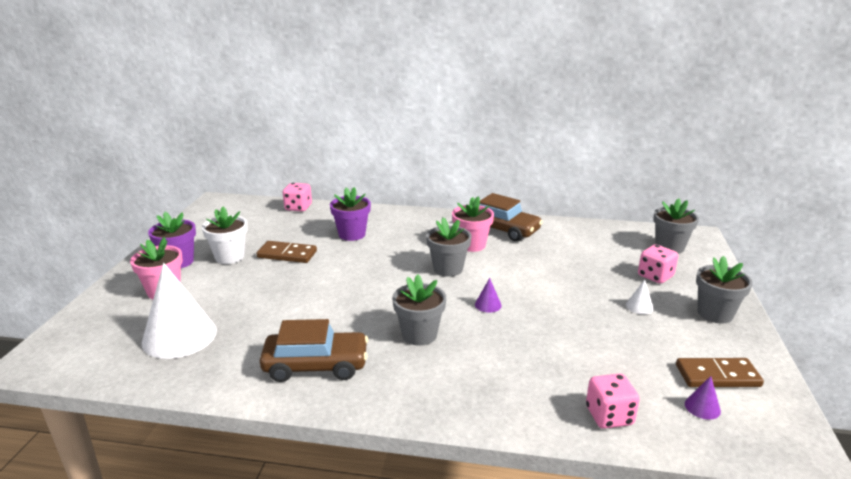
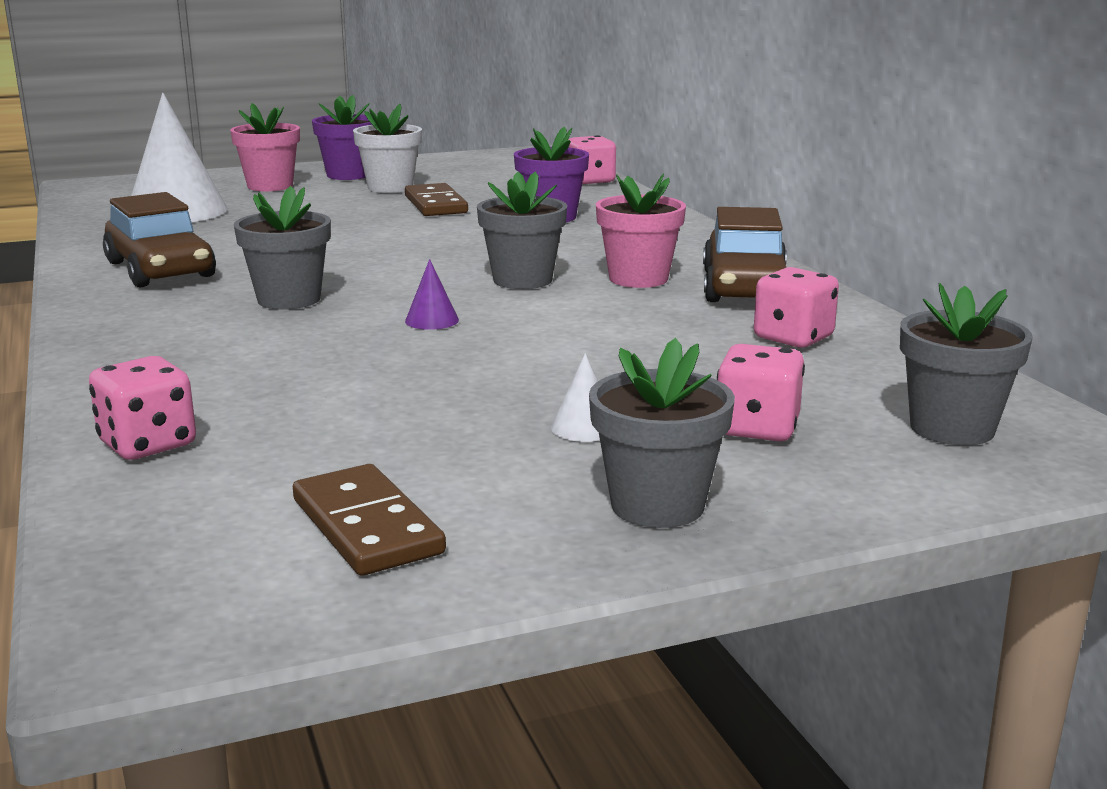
camera: 60 degrees right, 5 degrees down
purple cone [685,376,721,420] -> none
none -> pink dice [754,267,839,348]

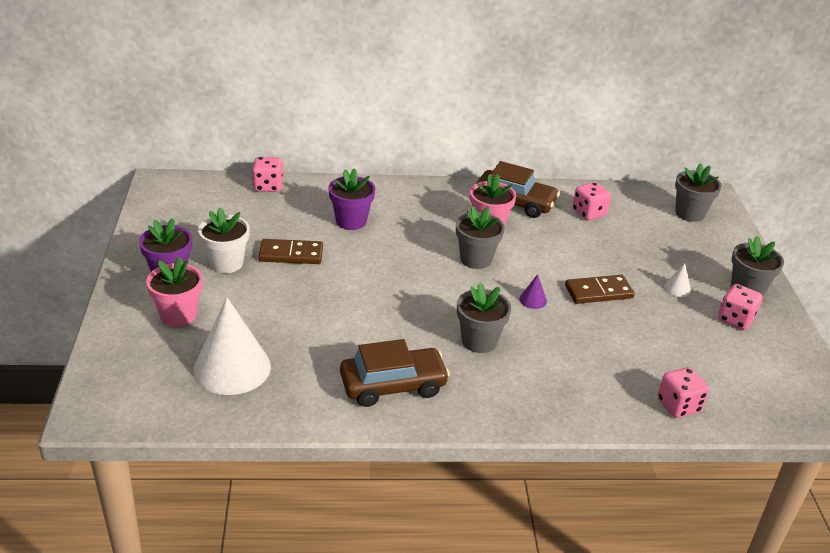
camera: 75 degrees left, 15 degrees up
brown domino [293,464,446,576] -> brown domino moved to [565,275,635,304]
pink dice [717,344,805,441] -> pink dice moved to [718,284,762,330]

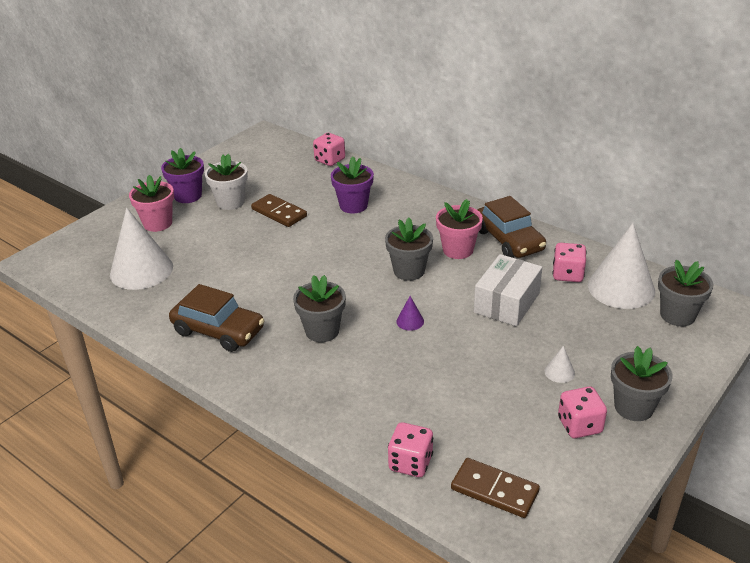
camera: 45 degrees right, 0 degrees up
brown domino [565,275,635,304] -> brown domino moved to [451,458,540,518]
none -> white box [474,254,542,326]
none -> white cone [588,223,655,309]

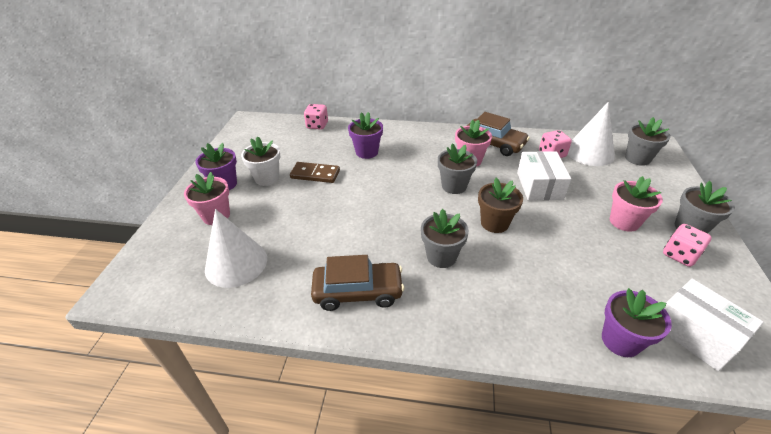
camera: 30 degrees left, 5 degrees up
pink dice [388,422,433,477] -> purple flower pot [602,288,672,357]
purple cone [396,296,424,331] -> brown flower pot [478,178,523,233]
brown domino [451,458,540,518] -> white box [665,279,763,371]
white cone [545,346,575,383] -> pink flower pot [610,176,663,232]

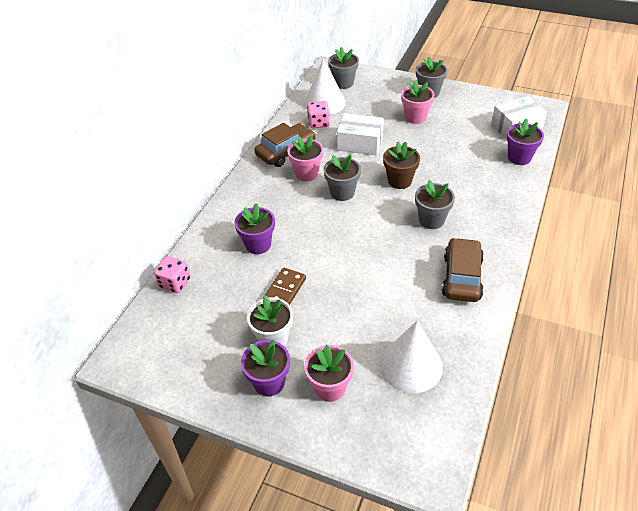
camera: 75 degrees left, 5 degrees up
pink dice [663,224,712,267] -> none

